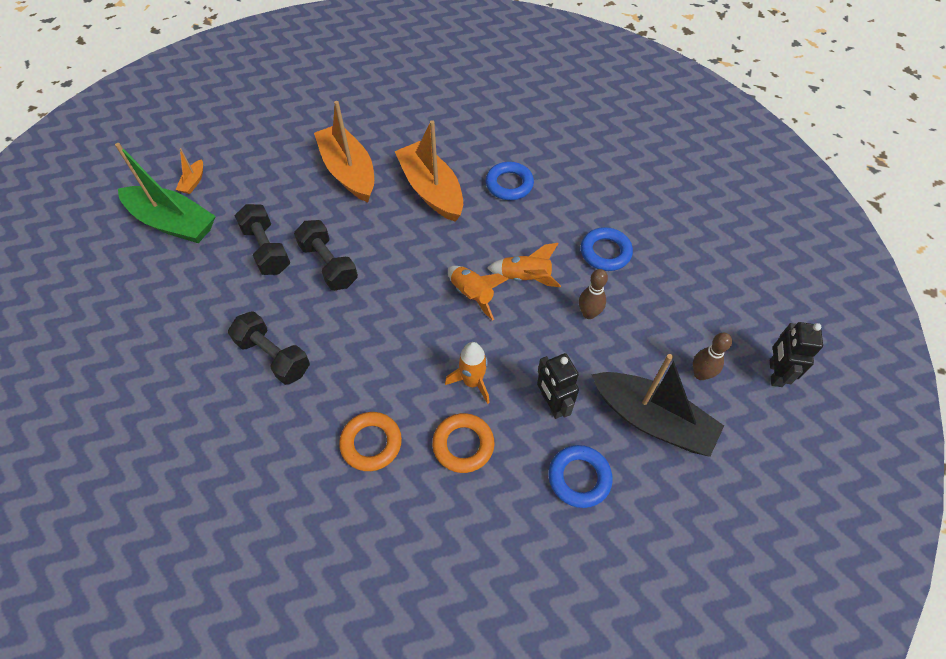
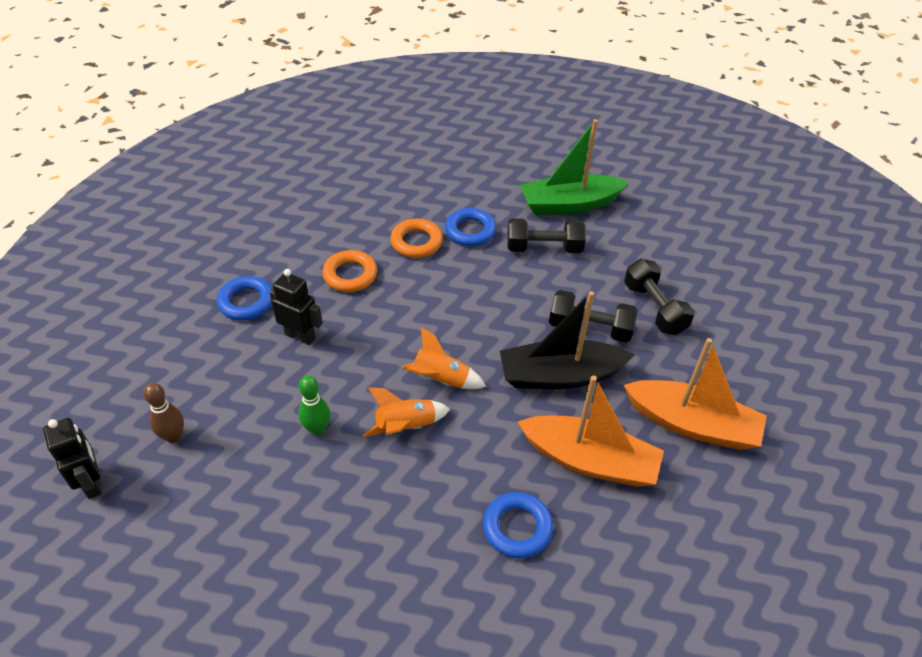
camera: 140 degrees right, 10 degrees down
green boat [115,143,216,243] -> green boat moved to [520,119,629,215]
orange boat [176,148,203,194] -> none
black dumbbell [235,204,290,275] -> black dumbbell turned 45 degrees clockwise [624,259,694,335]
orange rocket [445,342,490,404] -> none
brown bowling pin [579,269,608,319] -> green bowling pin [298,376,330,436]
blue ring [581,227,633,271] -> blue ring moved to [445,208,496,246]
black boat [591,354,724,457] -> black boat moved to [500,291,634,389]

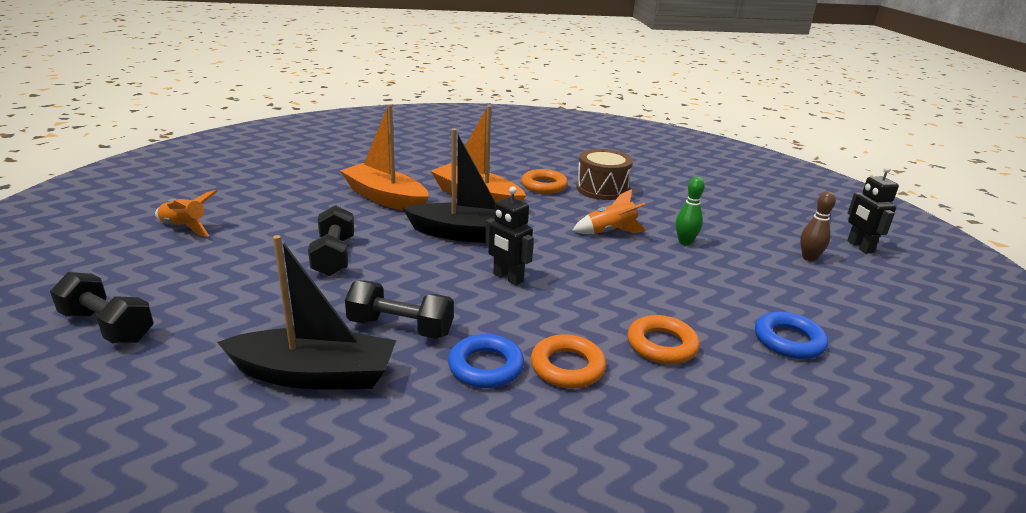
camera: 165 degrees left, 20 degrees down
black robot [269,269,323,345] -> black robot moved to [485,186,534,286]
orange rocket [402,327,486,389] -> orange rocket moved to [155,190,218,237]
blue ring [483,492,553,559] -> orange ring [521,169,568,194]
green boat [520,119,629,215] -> black boat [217,235,396,389]
black dumbbell [549,290,638,343] -> black dumbbell moved to [50,272,154,344]
none -> brown drum [576,149,633,200]

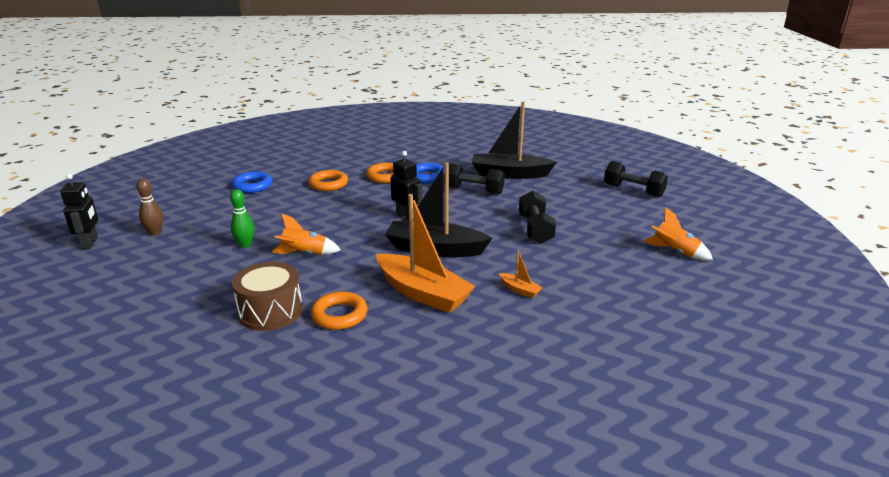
camera: 175 degrees left, 0 degrees up
orange boat [340,104,429,211] -> orange boat [499,250,543,298], size x0.42

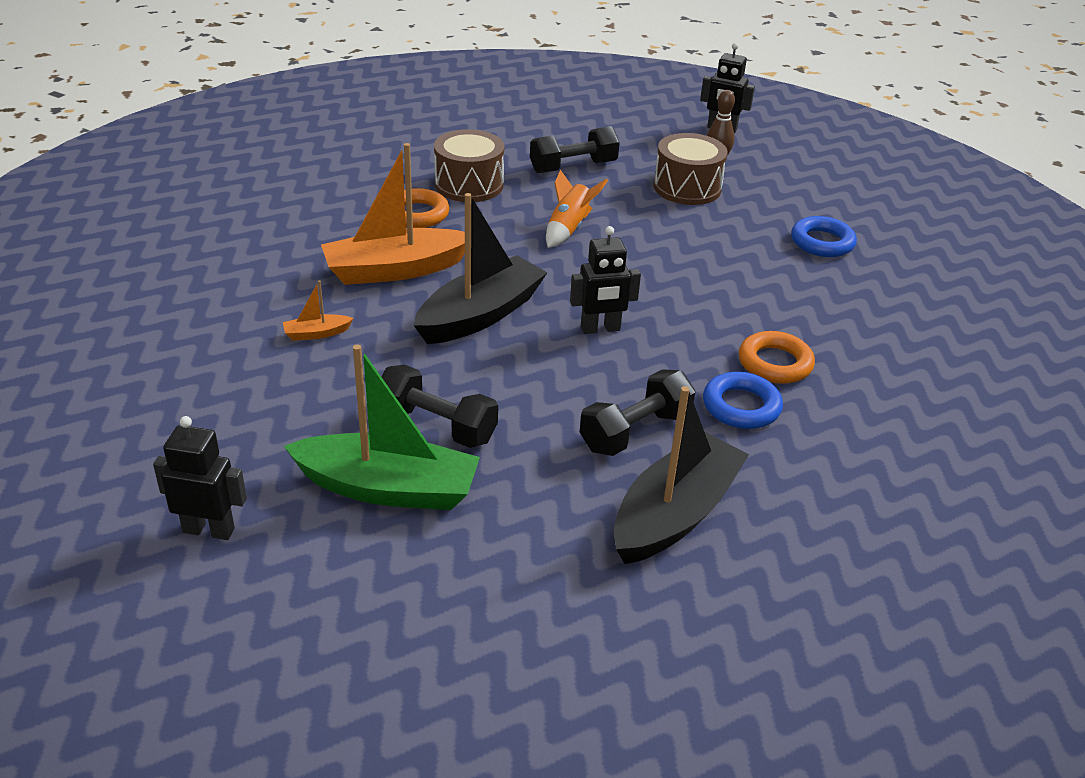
camera: 120 degrees right, 10 degrees up
green bowling pin [230,189,254,248] -> none
orange ring [308,170,348,191] -> none
black dumbbell [604,161,668,197] -> black dumbbell moved to [530,126,620,173]
orange rocket [644,207,713,260] -> black robot [153,416,247,540]
none -> green boat [284,345,480,510]
none -> brown drum [654,133,728,205]

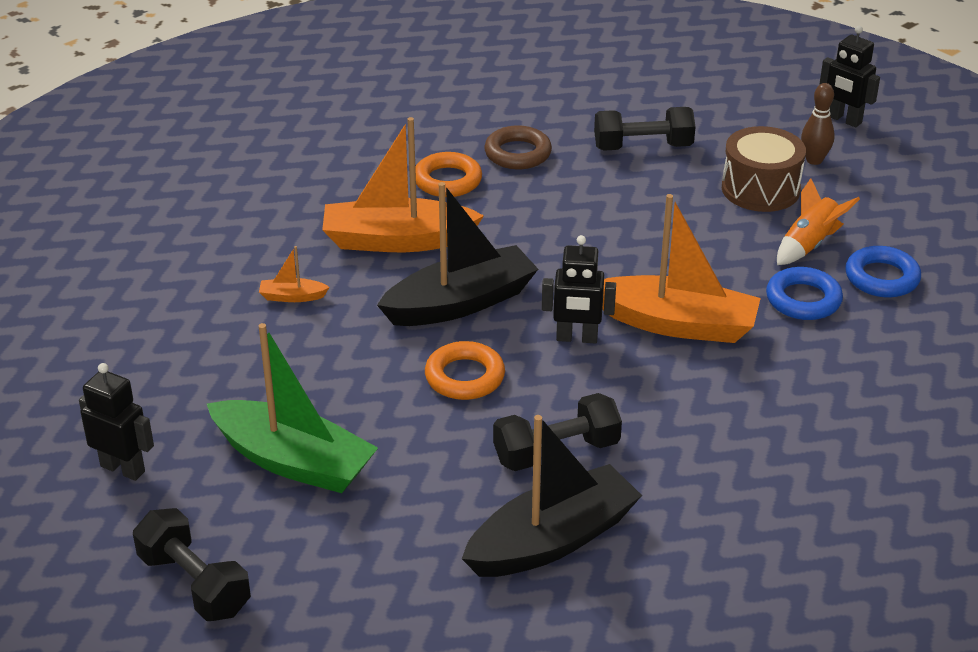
camera: 20 degrees right, 0 degrees up
black dumbbell [381,365,498,448] -> black dumbbell moved to [133,508,251,621]
brown drum [434,129,504,202] -> brown ring [484,125,552,169]
orange rocket [546,170,608,248] -> orange rocket moved to [777,178,860,265]
blue ring [703,372,783,429] -> blue ring moved to [766,267,843,320]
orange ring [739,331,815,384] -> orange ring moved to [425,341,505,400]
none -> orange boat [602,194,761,343]

